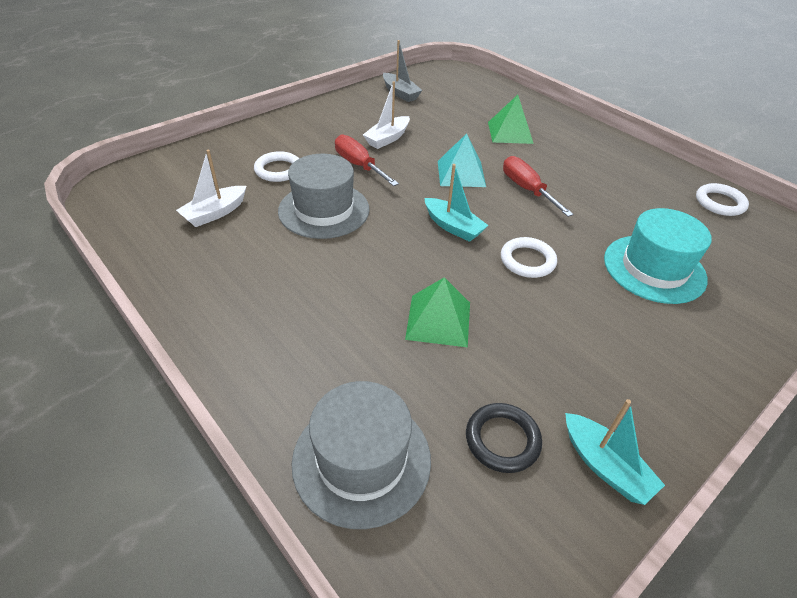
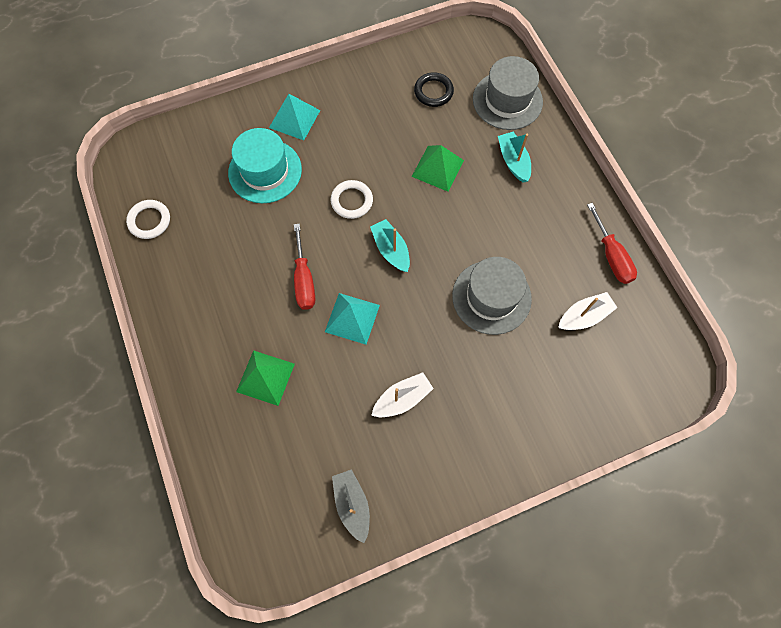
camera: 160 degrees left, 25 degrees up
white ring [254,151,299,182] -> none
red screwdriver [335,135,399,186] -> red screwdriver moved to [587,203,637,284]
turquoise boat [565,399,665,505] -> turquoise boat moved to [498,132,531,183]
none -> turquoise pyramid [269,94,320,140]

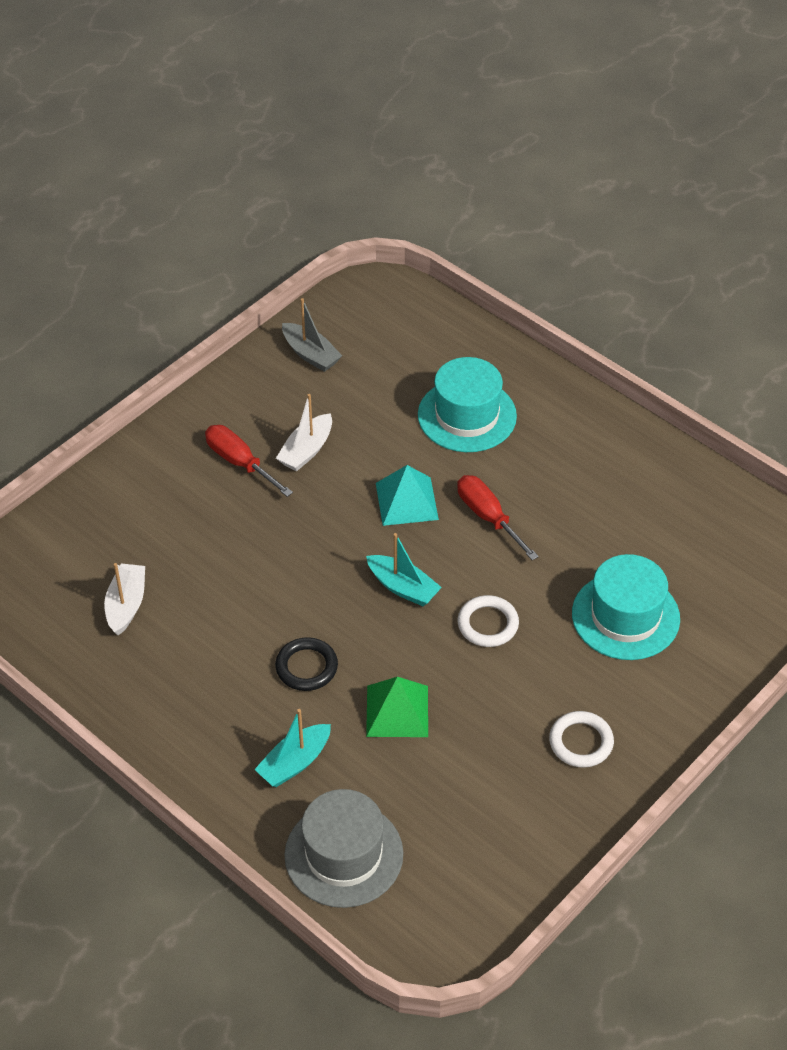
camera: 155 degrees right, 20 degrees down
white ring [126,200,170,239] -> white ring moved to [549,711,614,768]
green pyramid [236,350,295,406] -> turquoise hat [418,357,517,452]
turquoise pyramid [269,94,320,140] -> none
black ring [414,72,454,107] -> black ring moved to [275,637,338,691]
grey hat [452,257,532,335] -> none
turquoise boat [498,132,531,183] -> turquoise boat turned 90 degrees clockwise [254,709,331,787]
white boat [558,292,618,330] -> white boat turned 150 degrees clockwise [104,563,145,635]
red screwdriver [587,203,637,284] -> red screwdriver moved to [205,425,293,497]

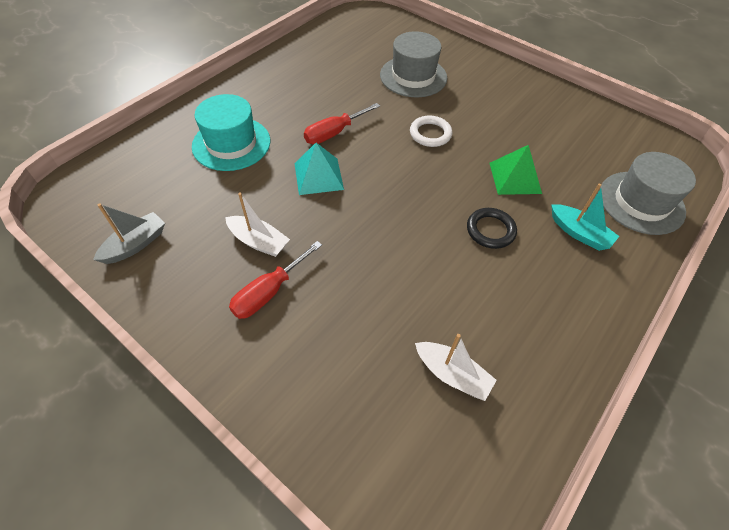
camera: 95 degrees left, 5 degrees up
white boat [104,563,145,635] -> white boat turned 150 degrees counterclockwise [415,334,497,401]
turquoise boat [366,533,442,606] -> none
white ring [549,711,614,768] -> none
turquoise hat [572,554,680,660] -> grey hat [380,31,447,97]

